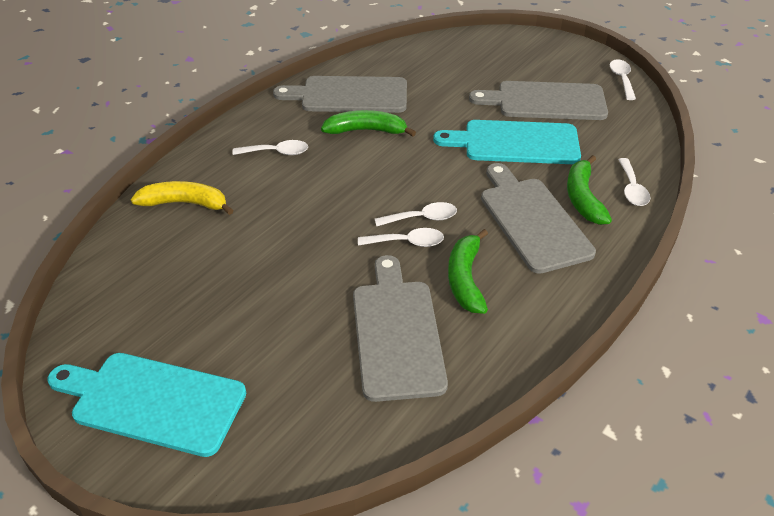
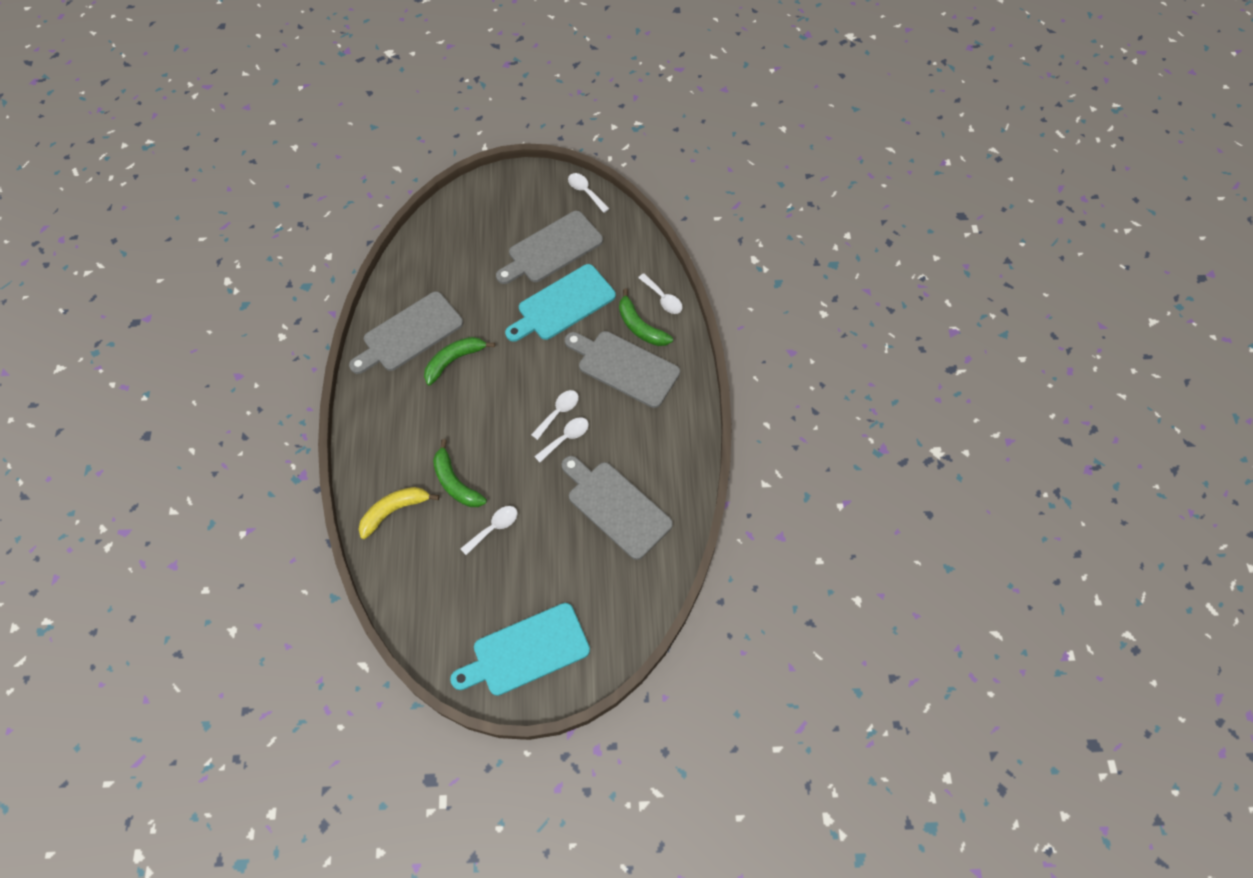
camera: 40 degrees left, 20 degrees up
white spoon [232,140,308,155] -> white spoon moved to [460,506,518,555]
green banana [448,229,488,314] -> green banana moved to [433,439,487,507]

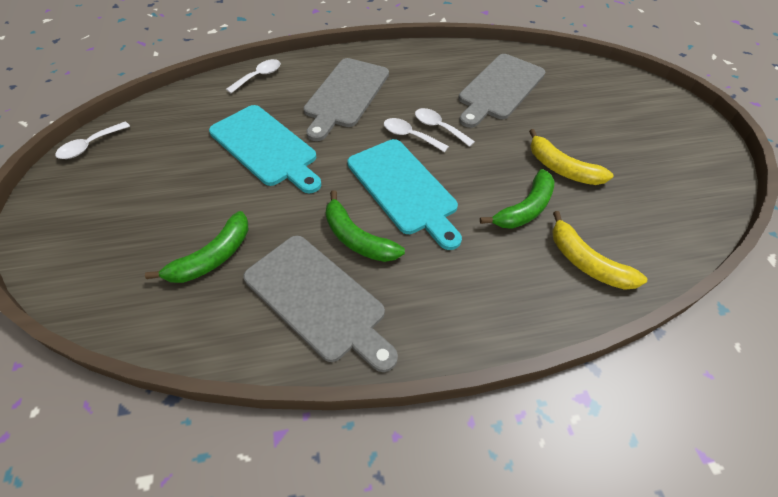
camera: 100 degrees left, 10 degrees down
turquoise cutting board [450,603,590,696] -> turquoise cutting board moved to [347,139,462,250]
white spoon [460,506,518,555] -> yellow banana [529,129,613,185]
grey cutting board [496,211,603,284] -> none
green banana [619,289,673,346] -> green banana moved to [145,211,248,283]

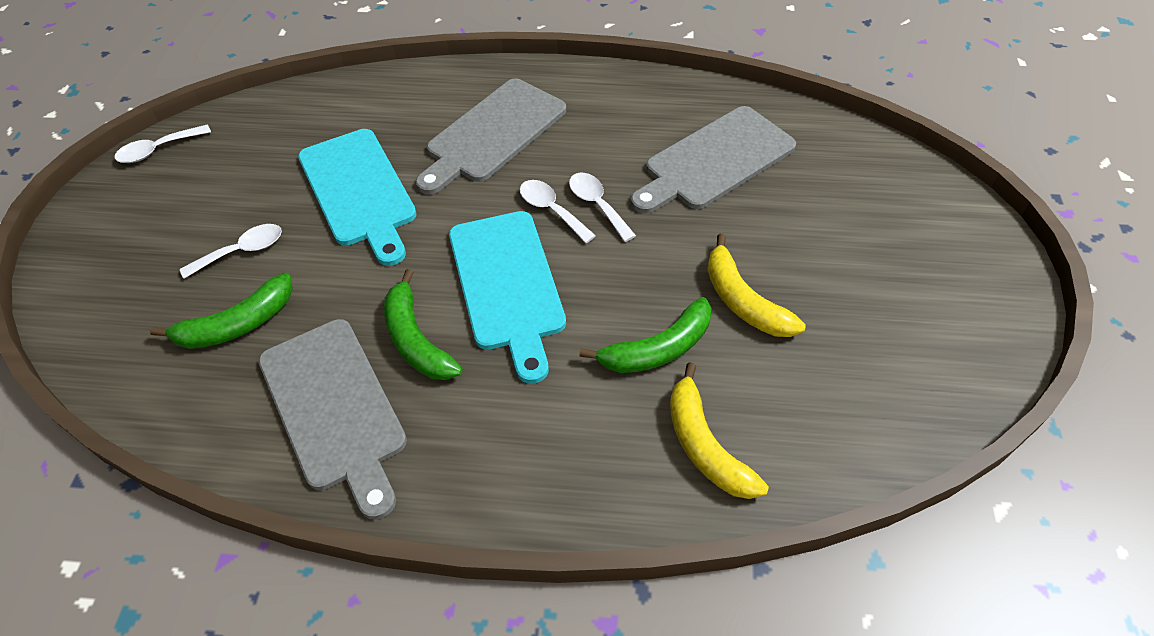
camera: 20 degrees right, 0 degrees up
white spoon [226,59,281,93] -> white spoon moved to [180,224,282,279]

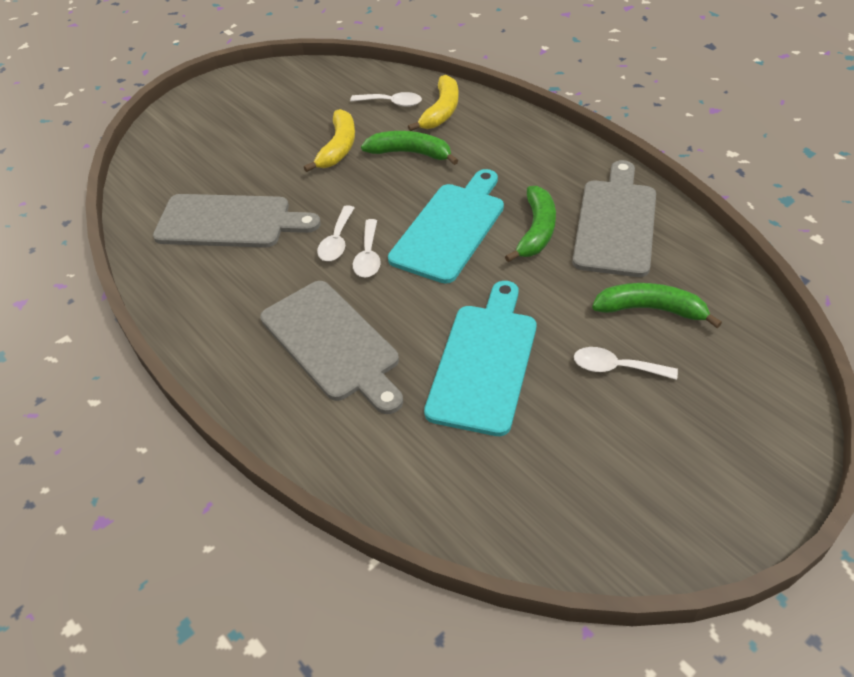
camera: 135 degrees left, 5 degrees down
white spoon [115,124,211,163] -> white spoon moved to [350,92,422,107]
grey cutting board [416,78,566,195] -> grey cutting board turned 60 degrees clockwise [260,281,403,414]

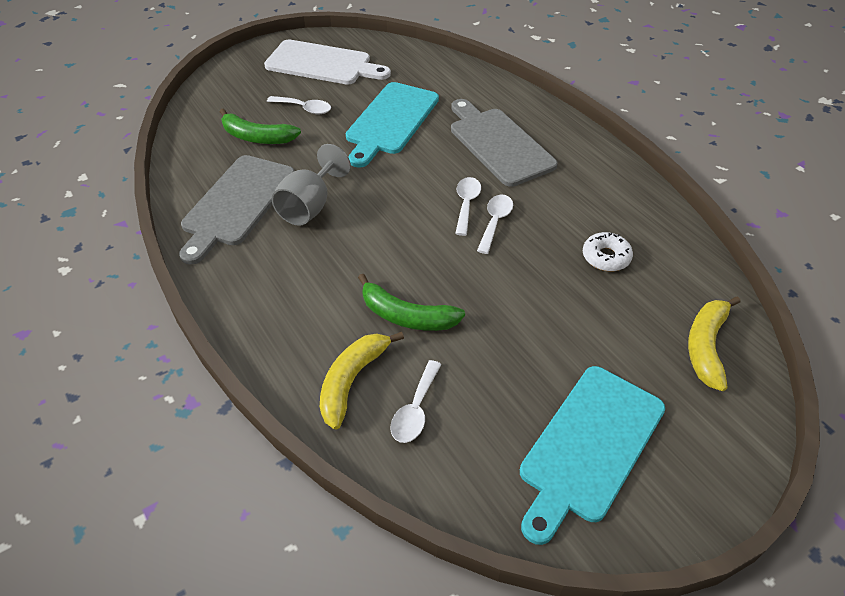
camera: 175 degrees left, 0 degrees up
grey cutting board [153,194,321,248] -> white donut [583,232,633,271]
yellow banana [304,109,355,172] -> yellow banana moved to [688,296,741,391]
white spoon [350,92,422,107] -> white spoon turned 90 degrees counterclockwise [391,360,442,443]
turquoise cutting board [388,169,504,284] -> turquoise cutting board moved to [520,366,665,545]
green banana [505,186,556,262] -> grey goblet [272,144,351,226]
none -> white cutting board [264,39,391,84]

